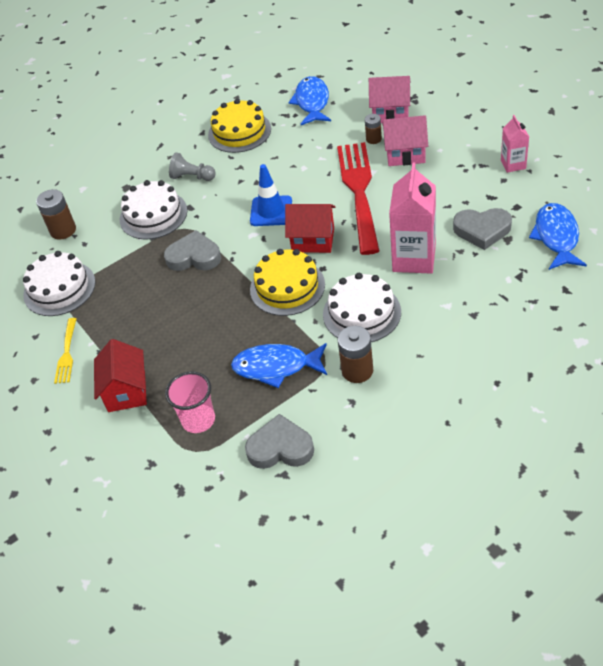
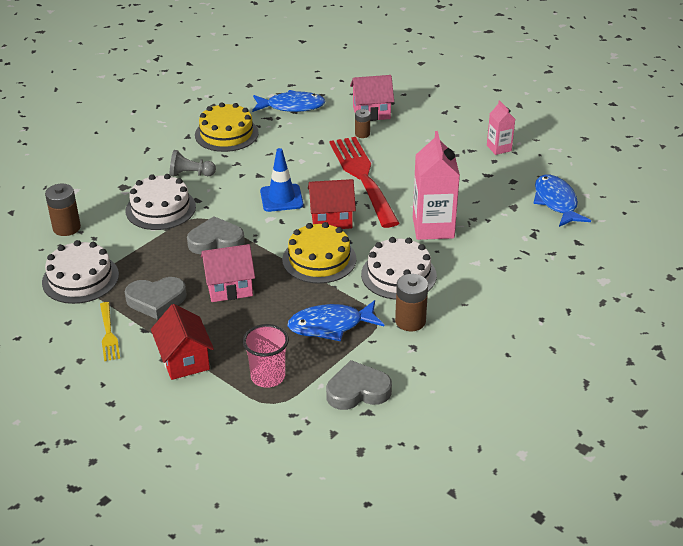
camera: 20 degrees left, 10 degrees down
blue fish [288,76,331,125] -> blue fish turned 105 degrees clockwise [252,90,325,112]
pink house [382,115,428,166] -> pink house moved to [201,244,255,302]
grey heart [453,208,512,250] -> grey heart moved to [125,277,187,320]

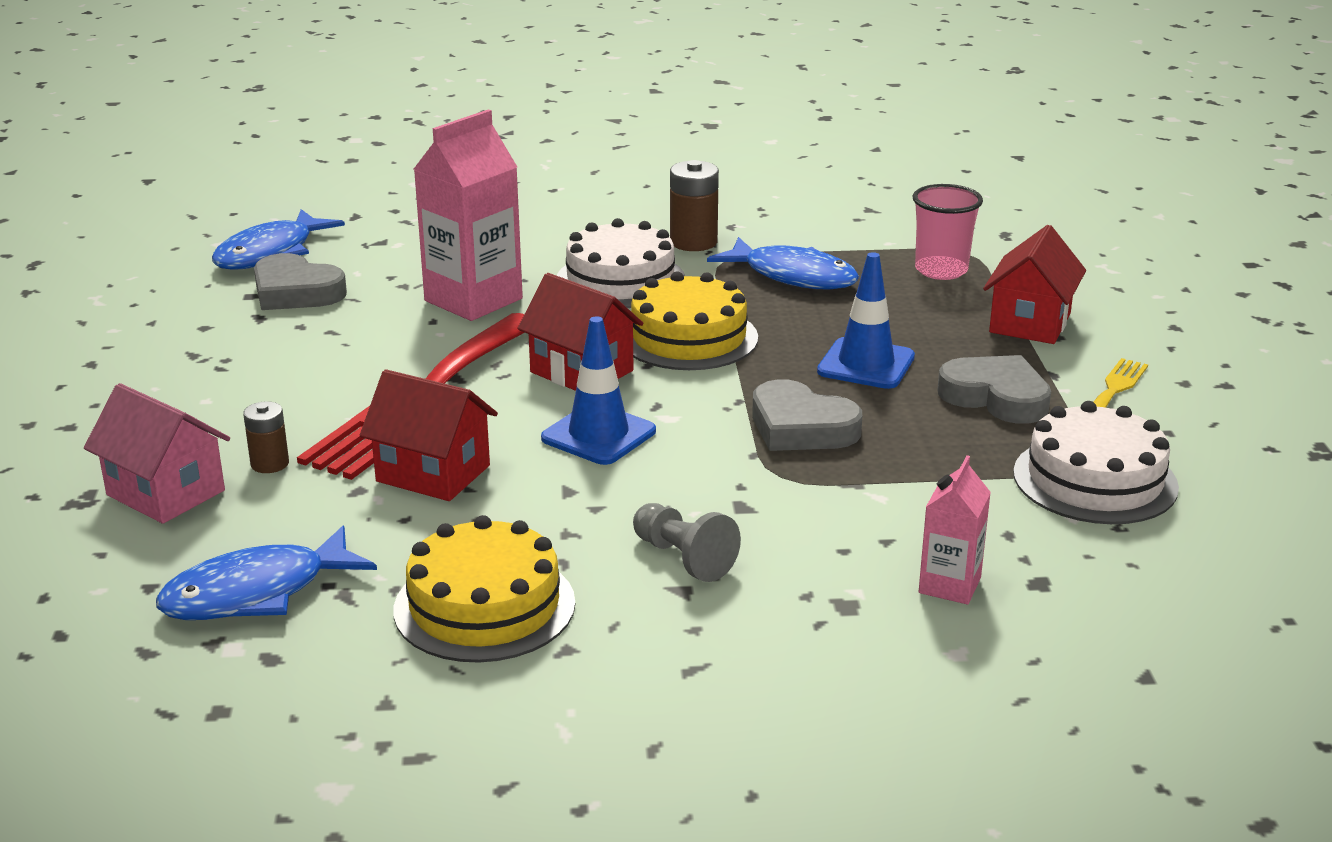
camera: 135 degrees left, 10 degrees down
brown battery [45,184,81,236] -> none
white cake [125,174,196,230] -> none
pink house [201,244,255,302] -> blue traffic cone [817,252,915,389]
blue fish [252,90,325,112] -> blue fish turned 75 degrees counterclockwise [156,525,377,620]
grey heart [326,360,392,410] -> grey heart moved to [254,253,347,310]
pink carton [487,100,515,155] -> pink carton moved to [919,455,991,604]
none -> red house [360,369,498,501]

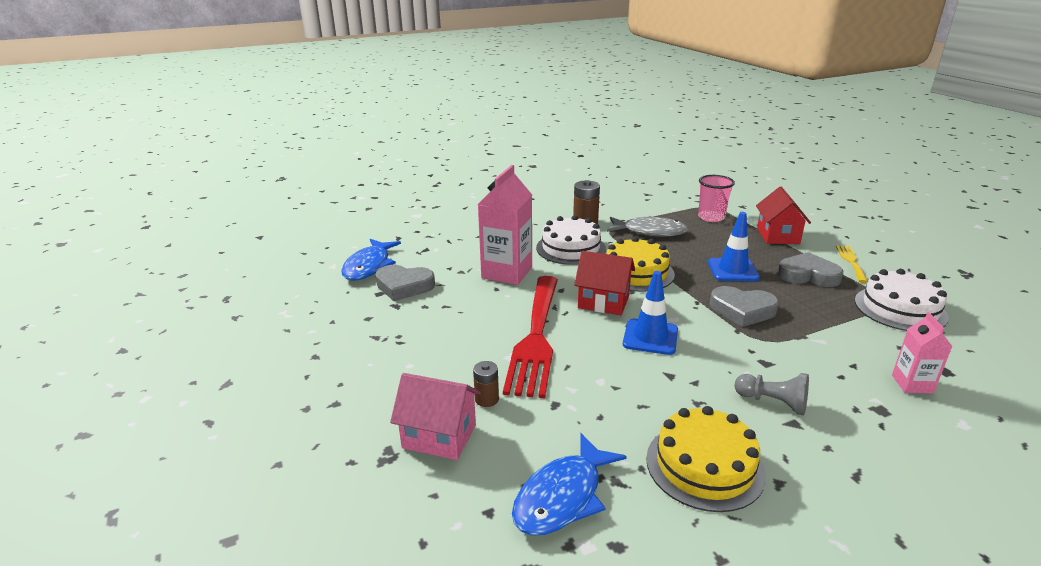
camera: 20 degrees left, 0 degrees up
red house [360,369,498,501] -> none
blue fish [707,237,859,290] -> grey fish [607,216,688,237]

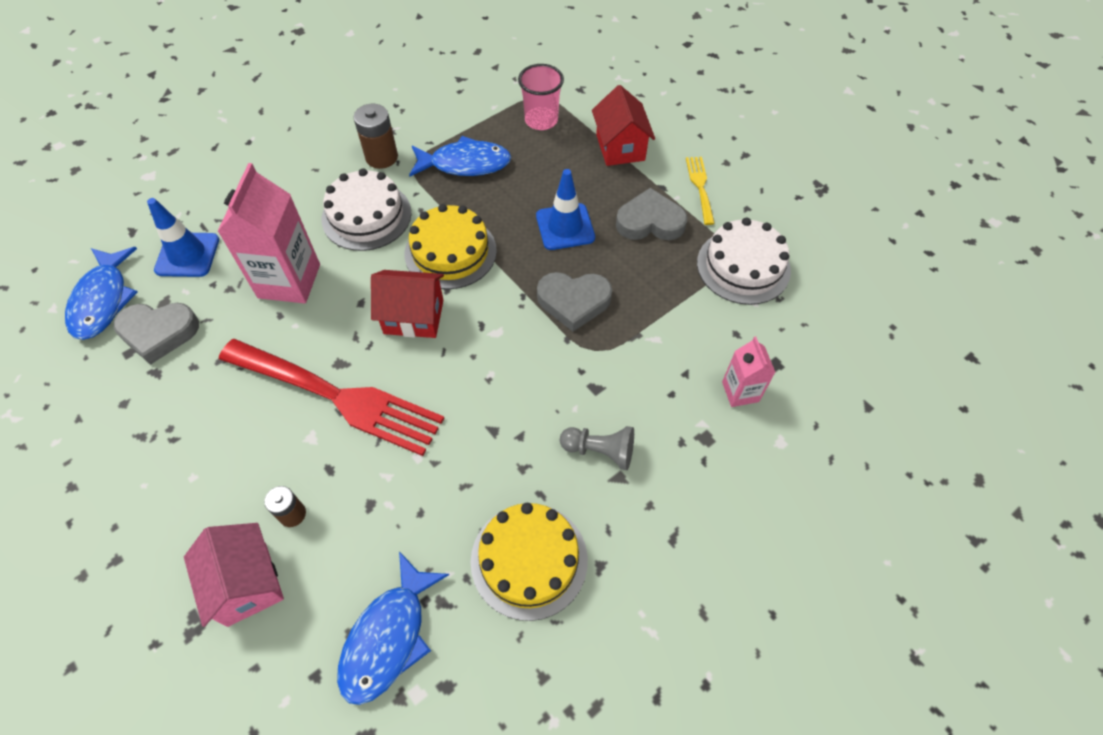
camera: 15 degrees left, 30 degrees up
pink house [390,373,480,460] -> pink house turned 60 degrees clockwise [184,523,284,627]
red fork [503,276,558,398] -> red fork turned 60 degrees counterclockwise [219,339,445,456]
grey fish [607,216,688,237] -> blue fish [409,136,511,177]
blue traffic cone [623,271,678,355] -> blue traffic cone moved to [147,198,219,277]

